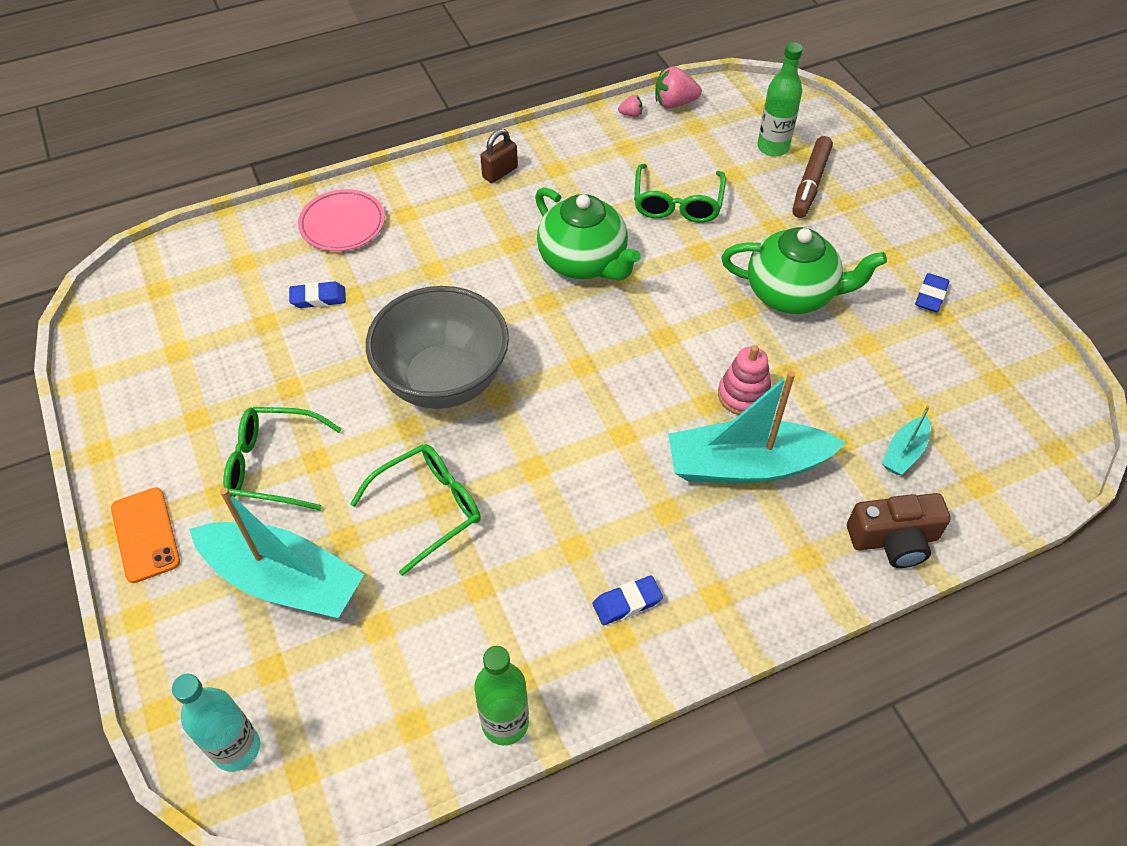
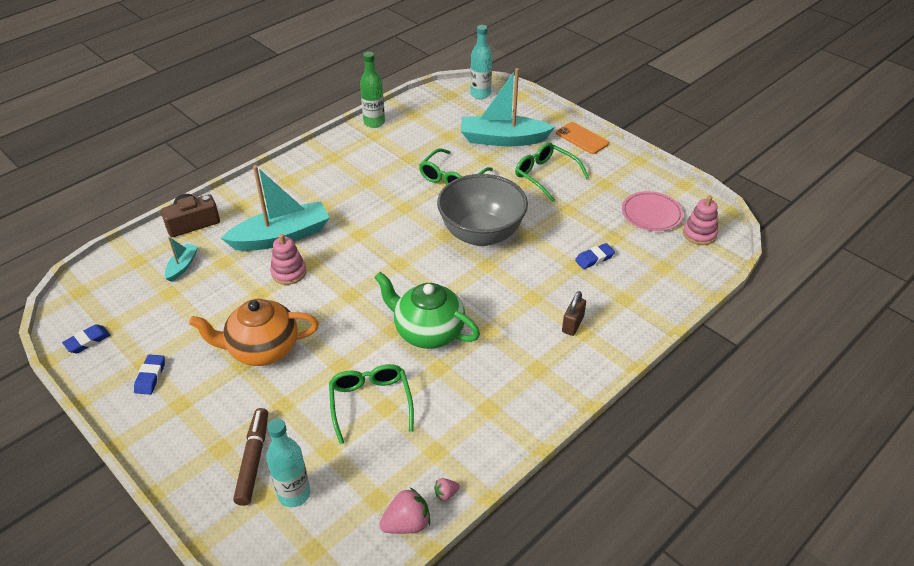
camera: 160 degrees right, 10 degrees down
green glasses [223,407,342,511] -> green glasses turned 120 degrees counterclockwise [515,142,589,202]
pink plate [298,189,385,251] -> pink plate moved to [622,191,683,231]
brown padlock [480,129,518,183] -> brown padlock moved to [562,291,586,336]
blue eraser [592,576,663,625] -> blue eraser moved to [62,324,110,353]
green teapot [721,227,887,314] -> orange teapot [189,299,319,366]
green bottle [757,42,803,156] -> turquoise bottle [266,419,310,507]
none -> pink stacking toy [683,196,718,245]

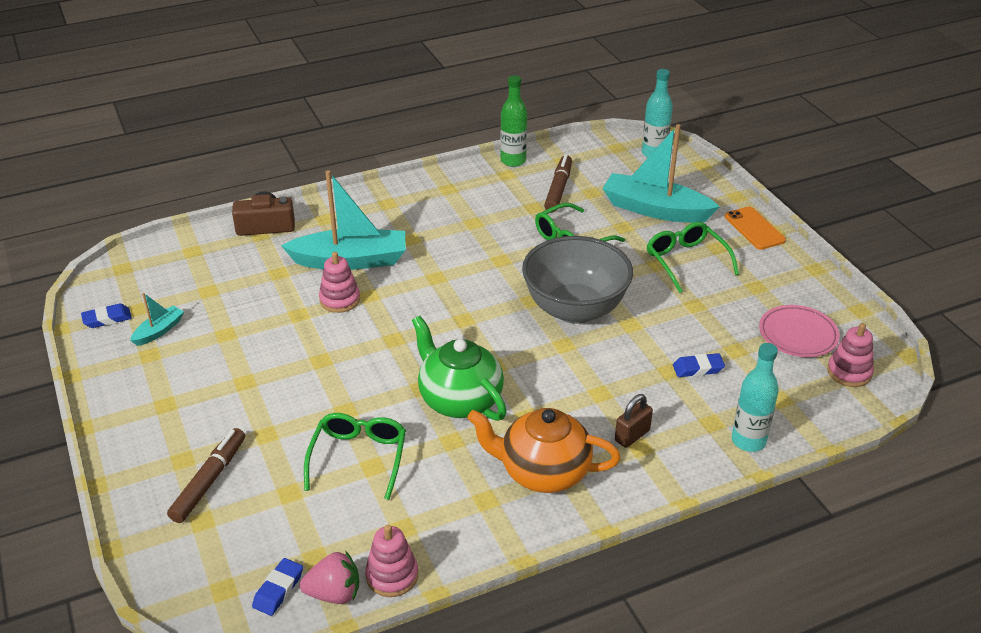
camera: 20 degrees right, 5 degrees down
blue eraser [134,354,165,395] -> blue eraser moved to [252,558,303,616]
turquoise boat [165,237,198,282] -> turquoise boat moved to [130,293,184,346]
orange teapot [189,299,319,366] -> orange teapot moved to [467,408,620,493]
turquoise bottle [266,419,310,507] -> turquoise bottle moved to [732,343,779,452]
pink strawberry [434,478,460,501] -> pink stacking toy [365,525,418,597]
none -> brown marker [544,155,572,212]

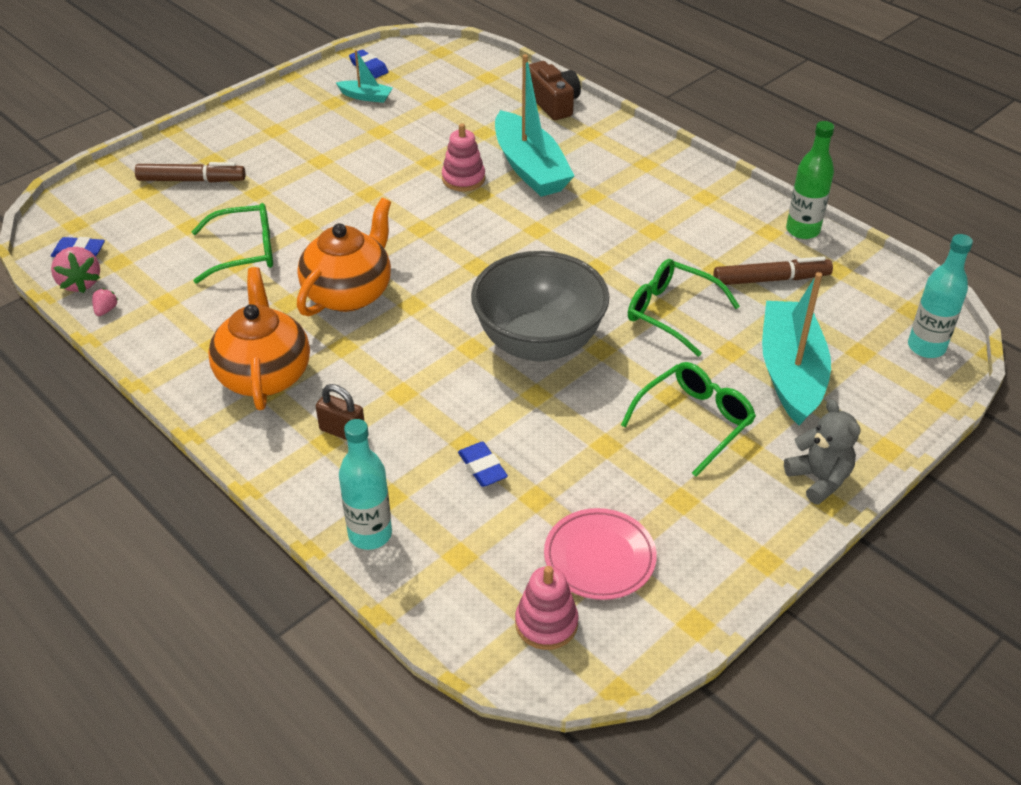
camera: 70 degrees right, 5 degrees up
pink stacking toy [365,525,418,597] -> pink strawberry [92,288,118,316]
green teapot [412,316,507,421] -> orange teapot [297,198,391,316]
orange phone [725,206,786,250] -> grey teddy bear [784,399,861,505]

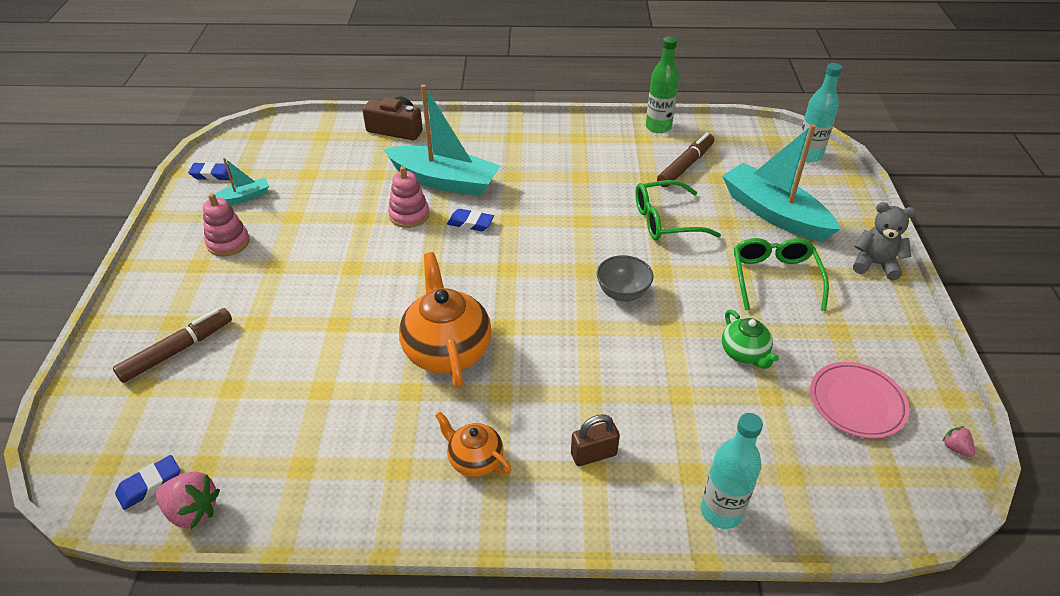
camera: 45 degrees left, 0 degrees up
pink strawberry [92,288,118,316] -> pink strawberry moved to [943,426,975,457]
green glasses [191,203,273,284] -> none
orange teapot [208,267,310,410] -> orange teapot [435,411,511,477], size x0.55
blue eraser [458,442,508,487] -> blue eraser moved to [447,209,494,231]
grey bowl [471,251,609,362] -> grey bowl [597,255,653,302], size x0.47
pink stacking toy [515,566,579,650] -> pink stacking toy moved to [203,193,250,256]
none -> green teapot [722,310,779,369]

